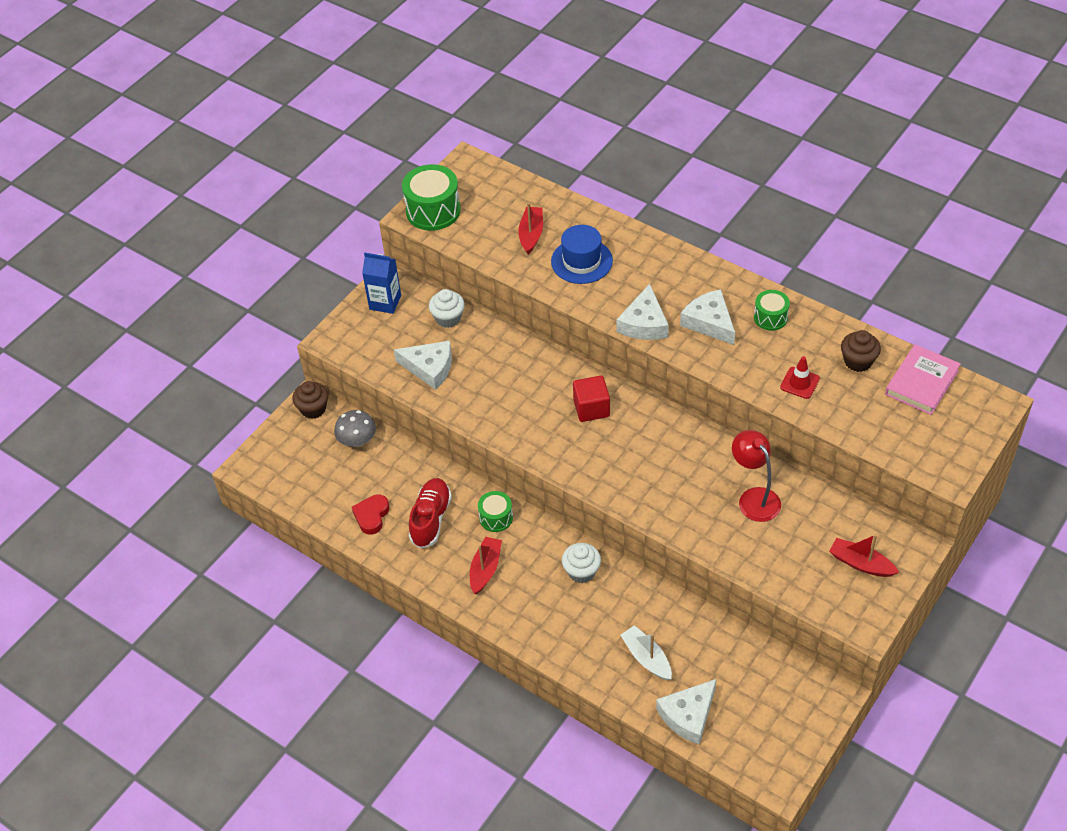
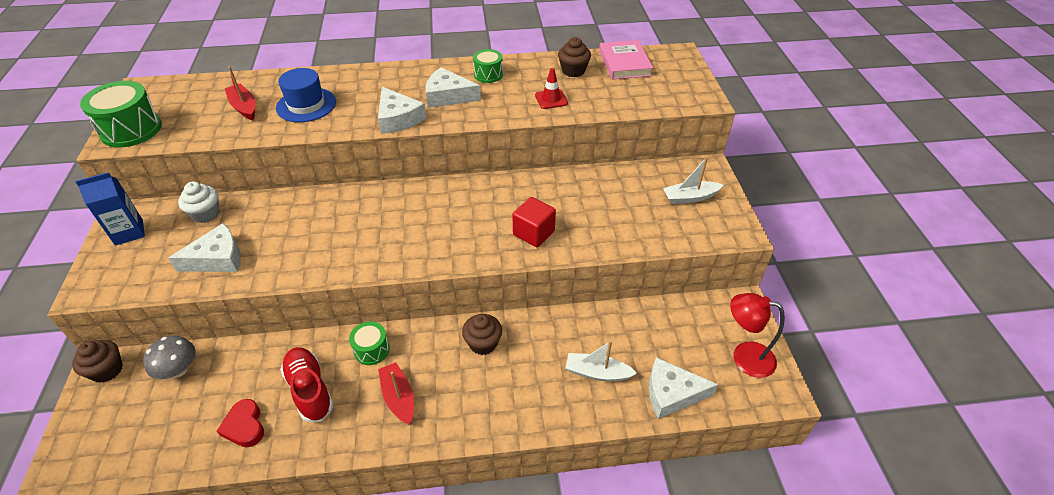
camera: 45 degrees left, 5 degrees down
white cupcake [562,543,601,583] -> brown cupcake [462,314,502,355]
red cube [573,376,610,422] -> red cube moved to [512,197,556,247]
white cheese [656,679,716,745] -> white cheese turned 90 degrees clockwise [649,357,718,419]
red lamp [732,430,781,522] -> red lamp moved to [730,293,785,378]
red boat [829,534,899,577] -> white boat [663,157,723,204]

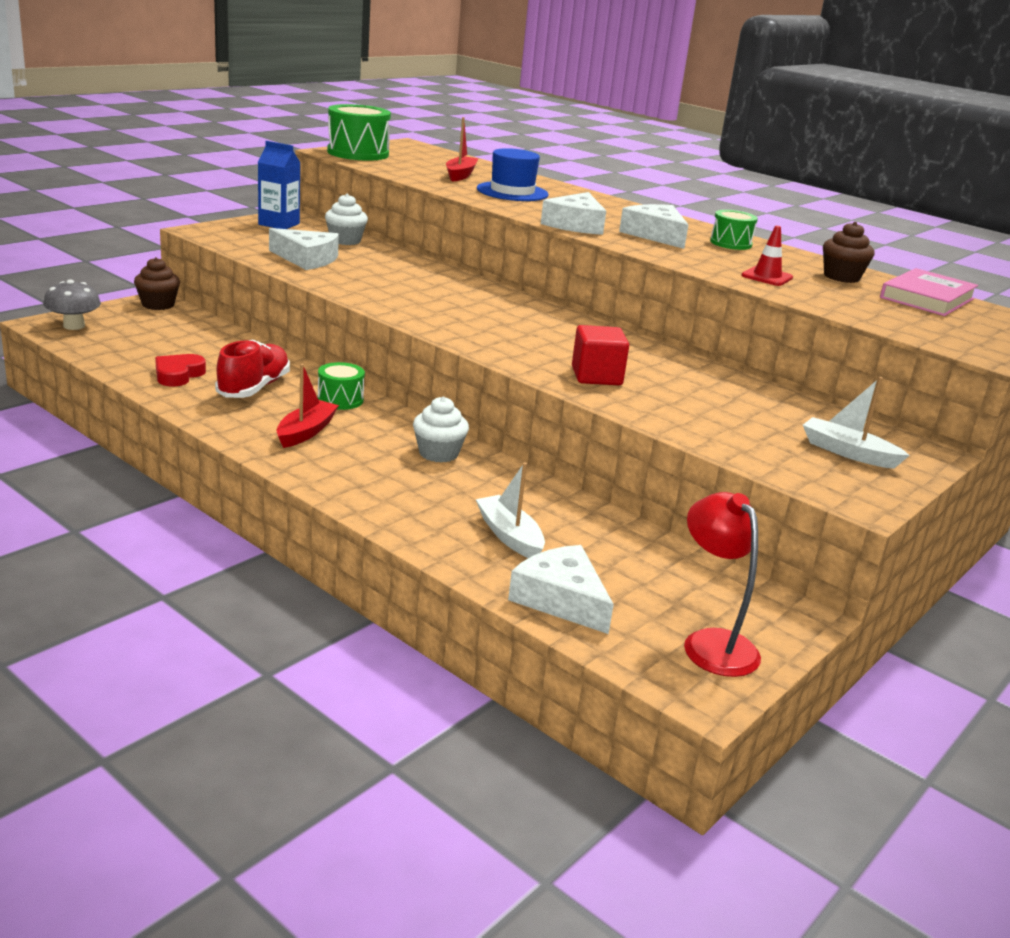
camera: 45 degrees right, 20 degrees down
grey mushroom [143,336,195,379] -> grey mushroom moved to [43,279,101,330]
brown cupcake [462,314,502,355] -> white cupcake [413,396,469,462]

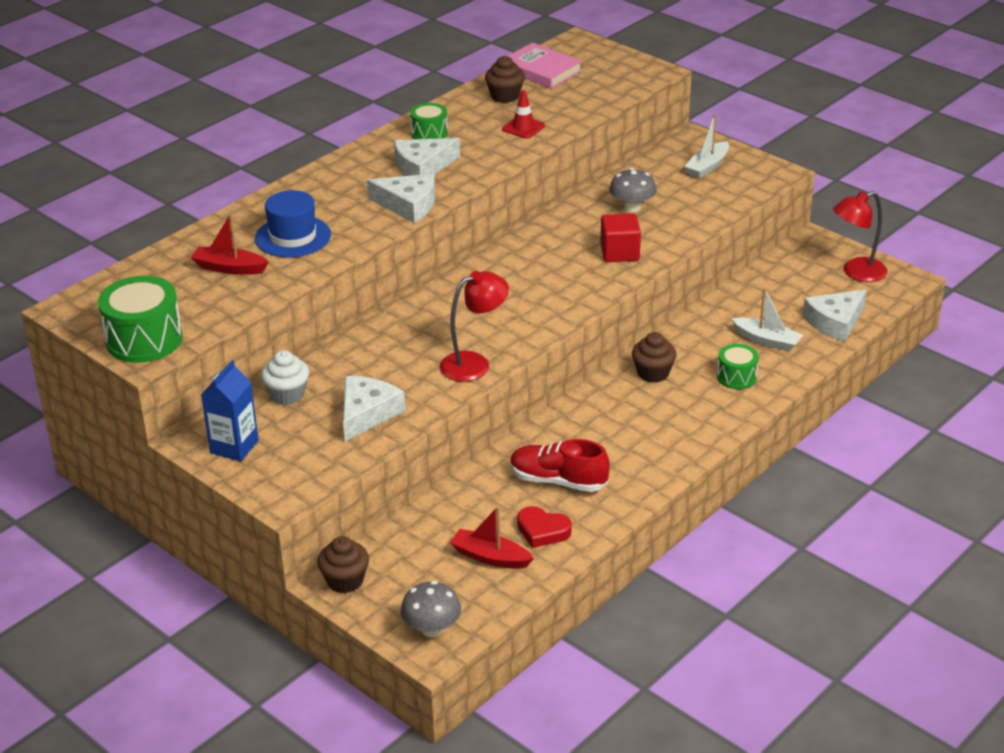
camera: 85 degrees left, 10 degrees up
red boat [276,364,339,448] -> red boat moved to [450,506,534,569]
green drum [318,362,365,410] -> green drum moved to [717,344,759,389]
white cupcake [413,396,469,462] -> brown cupcake [632,332,676,383]
white boat [476,462,545,558] -> white boat turned 120 degrees counterclockwise [731,288,803,351]
none -> red lamp [440,271,509,382]
none -> grey mushroom [609,168,657,212]

